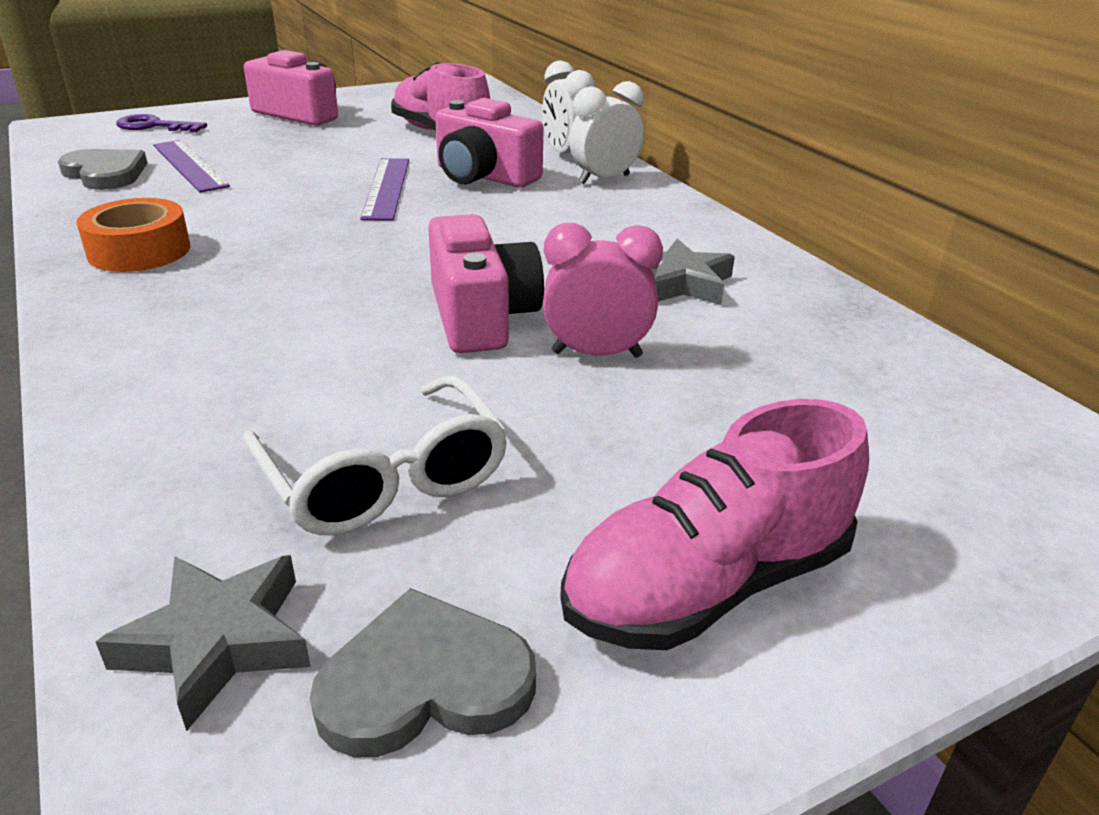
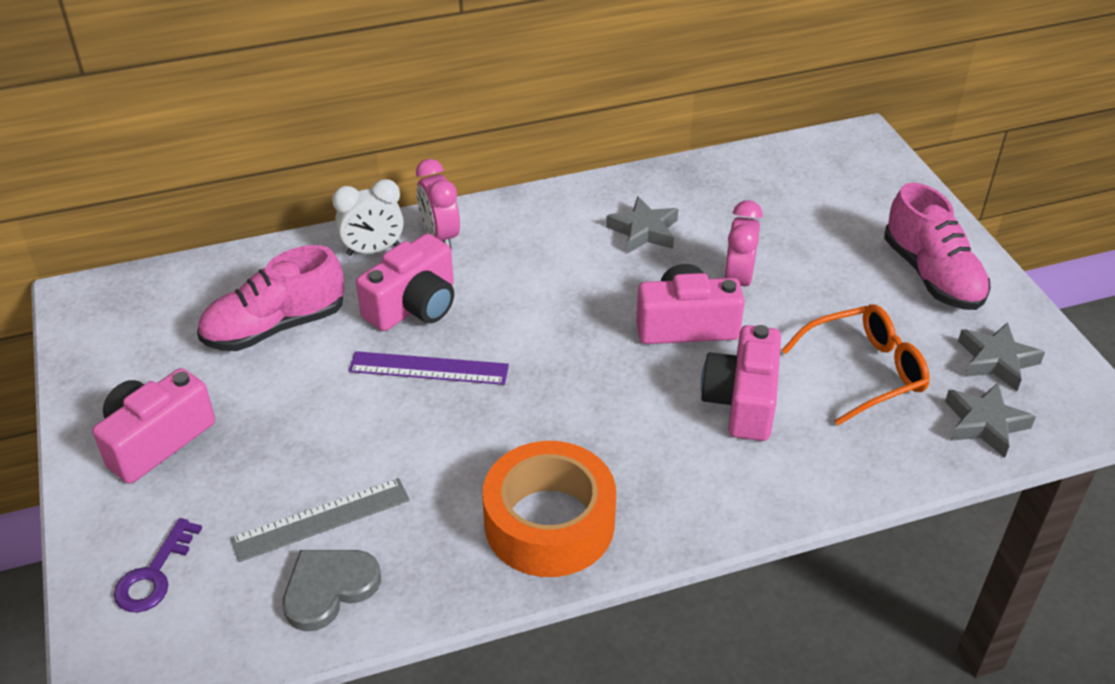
camera: 80 degrees left, 10 degrees up
orange tape [76,198,190,272] -> orange tape [482,441,616,577], size x1.53
purple ruler [153,140,230,193] -> grey ruler [230,478,410,562]
white glasses [243,375,508,535] -> orange glasses [782,304,930,426]
grey heart [310,588,536,757] -> grey star [958,322,1045,391]
white clock [569,81,644,184] -> pink clock [416,159,460,249]
none -> pink camera [701,325,781,441]

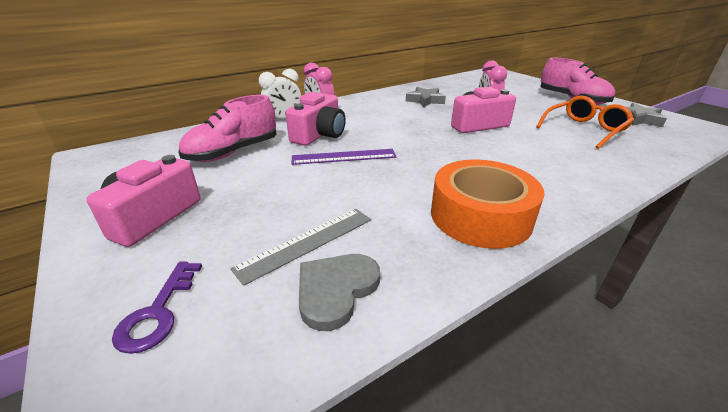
camera: 15 degrees left, 10 degrees down
pink camera [701,325,781,441] -> none
grey star [945,383,1036,458] -> none

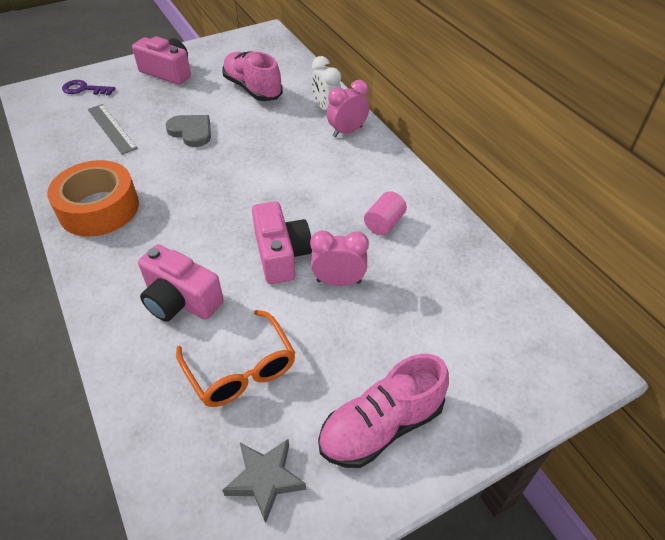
camera: 95 degrees right, 15 degrees up
pink camera [286,92,346,146] -> pink camera moved to [138,244,224,322]
purple ruler [292,149,396,165] -> none
grey heart [299,254,380,331] -> grey heart moved to [165,115,211,147]
grey star [406,87,446,107] -> pink cylinder [364,191,407,235]

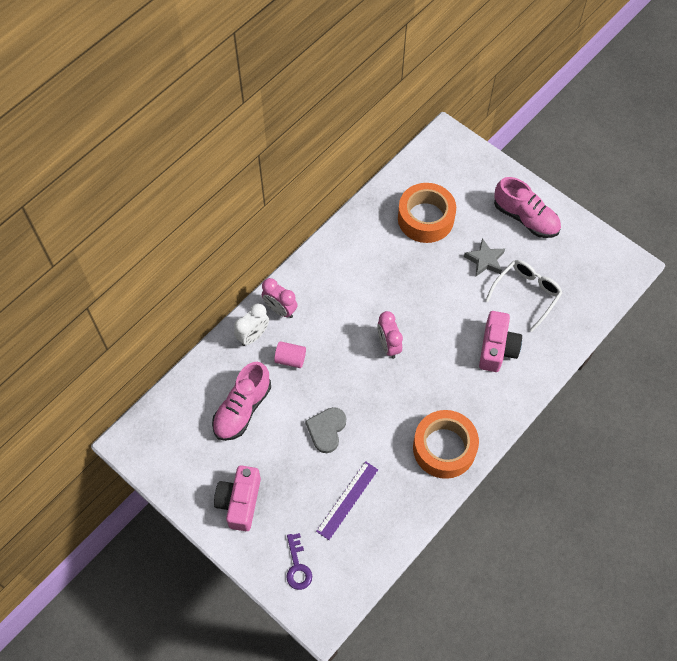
camera: 110 degrees left, 15 degrees up
grey ruler [88,104,138,155] -> purple ruler [316,461,378,540]
orange glasses [176,310,295,407] -> white glasses [485,260,562,332]
grey star [222,439,306,523] -> grey star moved to [464,238,505,276]
pink camera [252,201,312,284] -> none
pink clock [310,230,369,286] -> pink clock moved to [377,311,403,359]
pink cylinder [364,191,407,235] -> pink cylinder moved to [274,341,306,368]
none -> orange tape [398,183,456,243]

